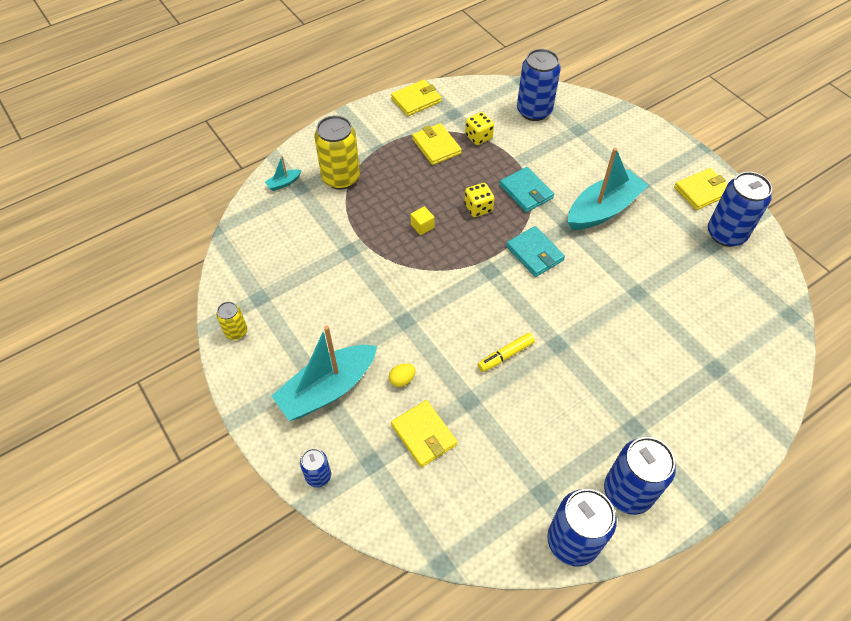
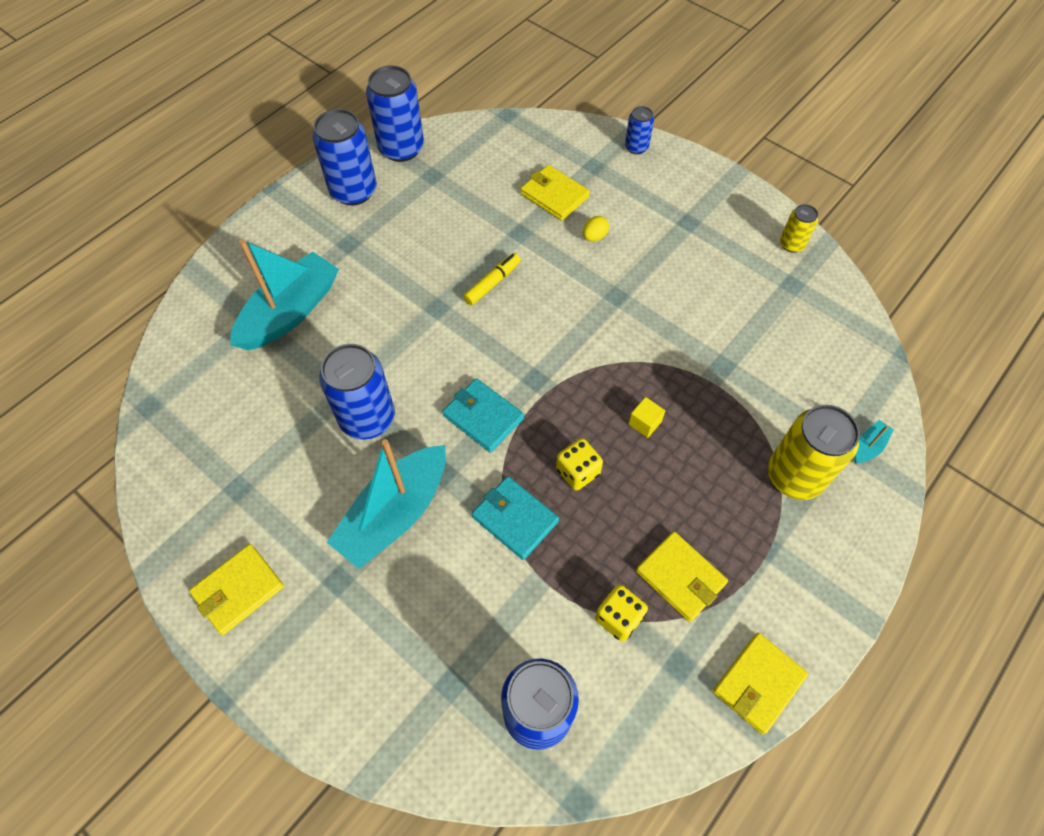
camera: 165 degrees right, 5 degrees up
turquoise boat [271,325,377,421] -> turquoise boat moved to [230,239,339,350]
blue can [708,172,772,247] -> blue can moved to [319,344,395,440]

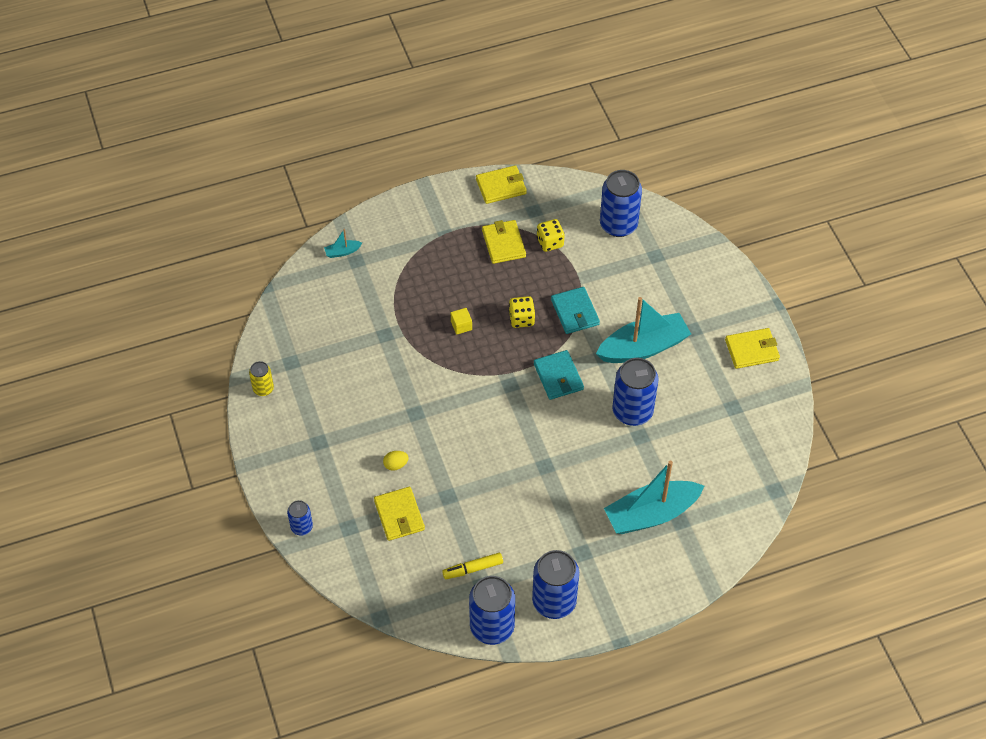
camera: 150 degrees left, 5 degrees down
yellow marker [463,253,521,305] -> yellow marker moved to [442,553,503,579]
yellow can [768,405,860,500] -> none

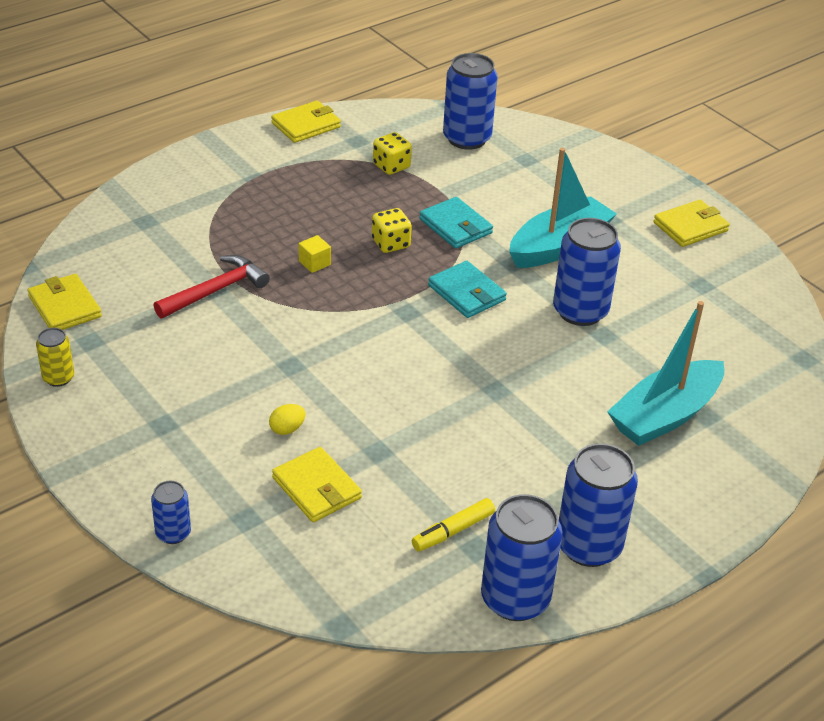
camera: 20 degrees left, 15 degrees down
turquoise boat [324,229,362,258] -> none
yellow wallet [482,220,526,264] -> yellow wallet moved to [28,274,102,330]
none -> red hammer [153,255,270,318]

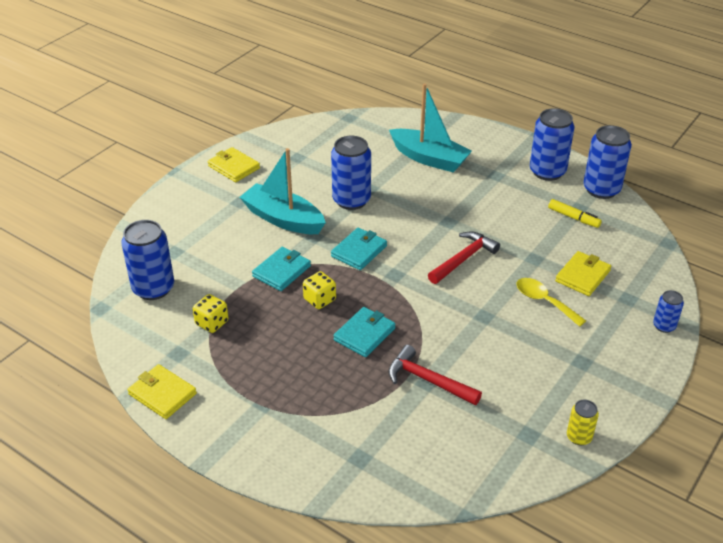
camera: 105 degrees left, 0 degrees up
yellow wallet [28,274,102,330] -> none
yellow egg [269,404,305,435] -> yellow spoon [516,278,586,327]
yellow cube [299,235,331,273] -> turquoise wallet [333,307,395,357]
none -> red hammer [428,232,500,284]

